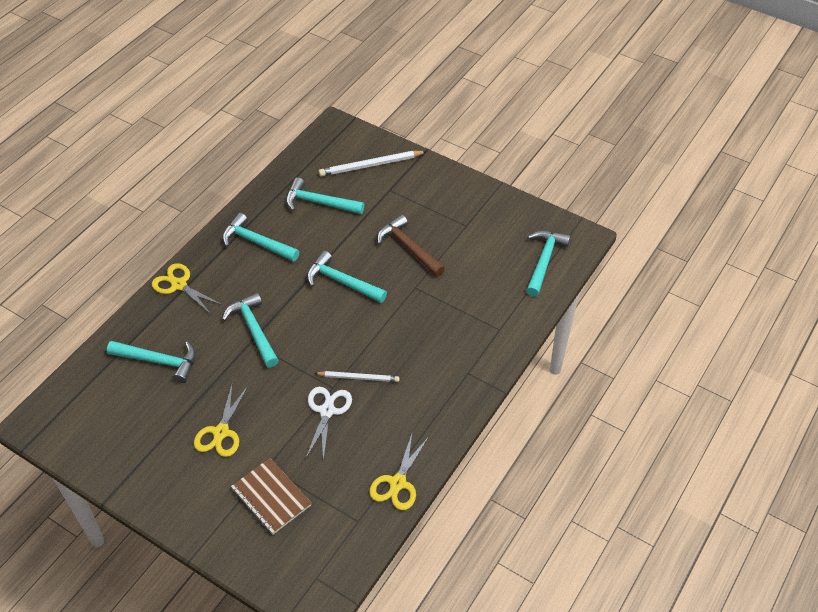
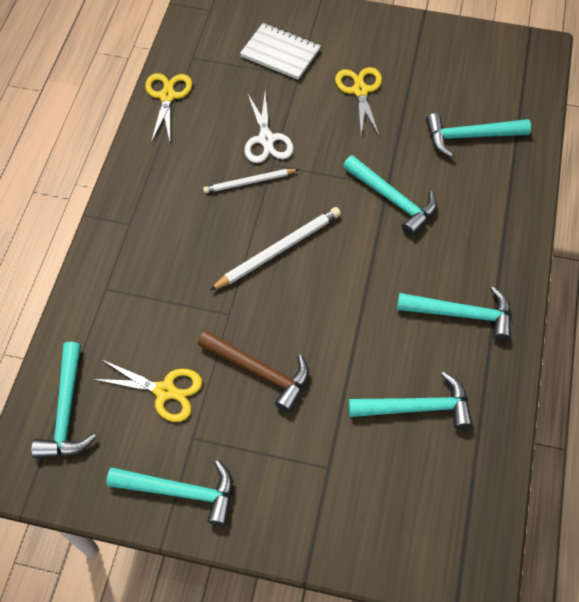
camera: 160 degrees right, 10 degrees up
yellow scissors [152,263,222,314] -> yellow scissors moved to [92,359,202,422]
brown notebook [231,458,312,535] -> white notebook [240,23,321,80]
turquoise hammer [307,251,387,303] -> turquoise hammer moved to [106,460,233,526]
white pencil [319,151,427,176] -> white pencil moved to [210,207,341,290]

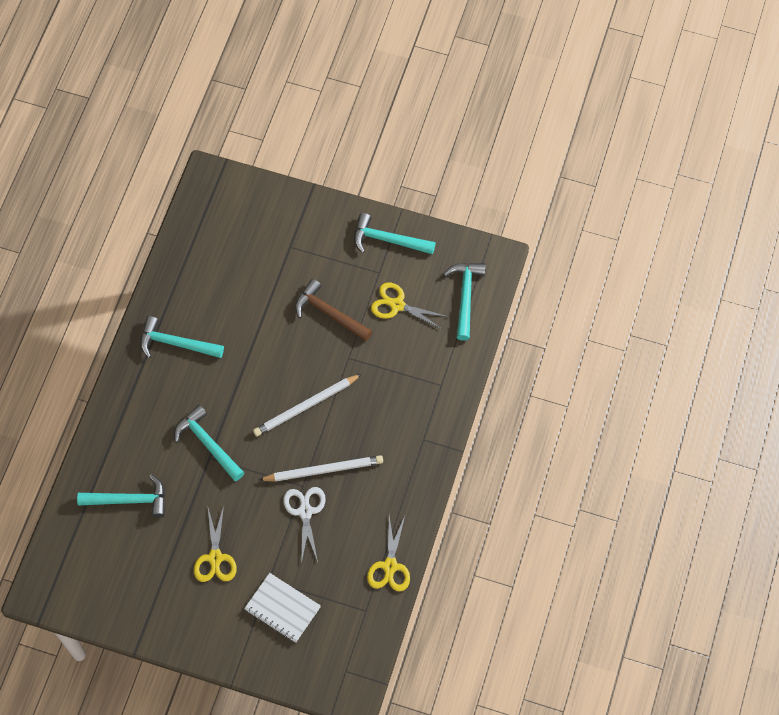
camera: 175 degrees left, 5 degrees up
white pencil [203,169,299,193] -> white pencil [259,455,383,482], size x1.54
turquoise hammer [348,371,473,430] -> none

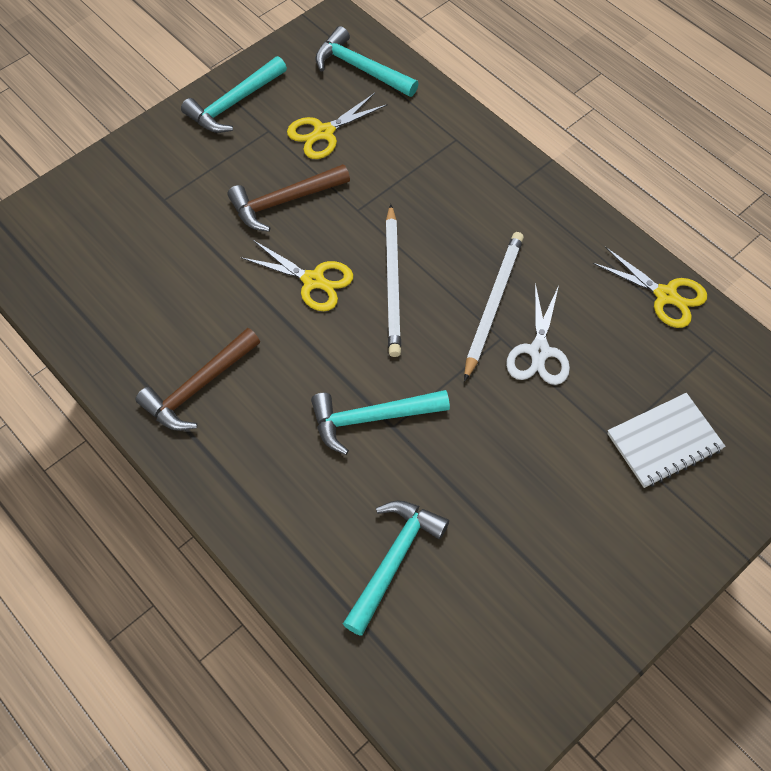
camera: 60 degrees left, 5 degrees down
turquoise hammer [140,316,224,358] -> brown hammer [136,328,260,431]
yellow scissors [194,506,237,582] -> yellow scissors moved to [241,240,353,311]
white scissors [283,487,326,565] -> white scissors turned 105 degrees counterclockwise [506,283,570,385]

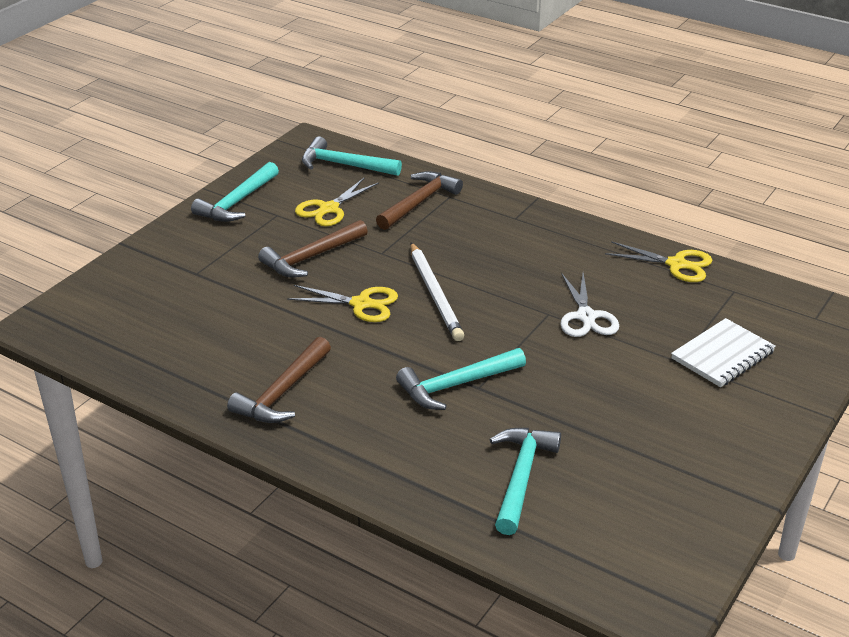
camera: 15 degrees left, 25 degrees down
white pencil [464,232,524,382] -> none
none -> brown hammer [376,171,463,230]

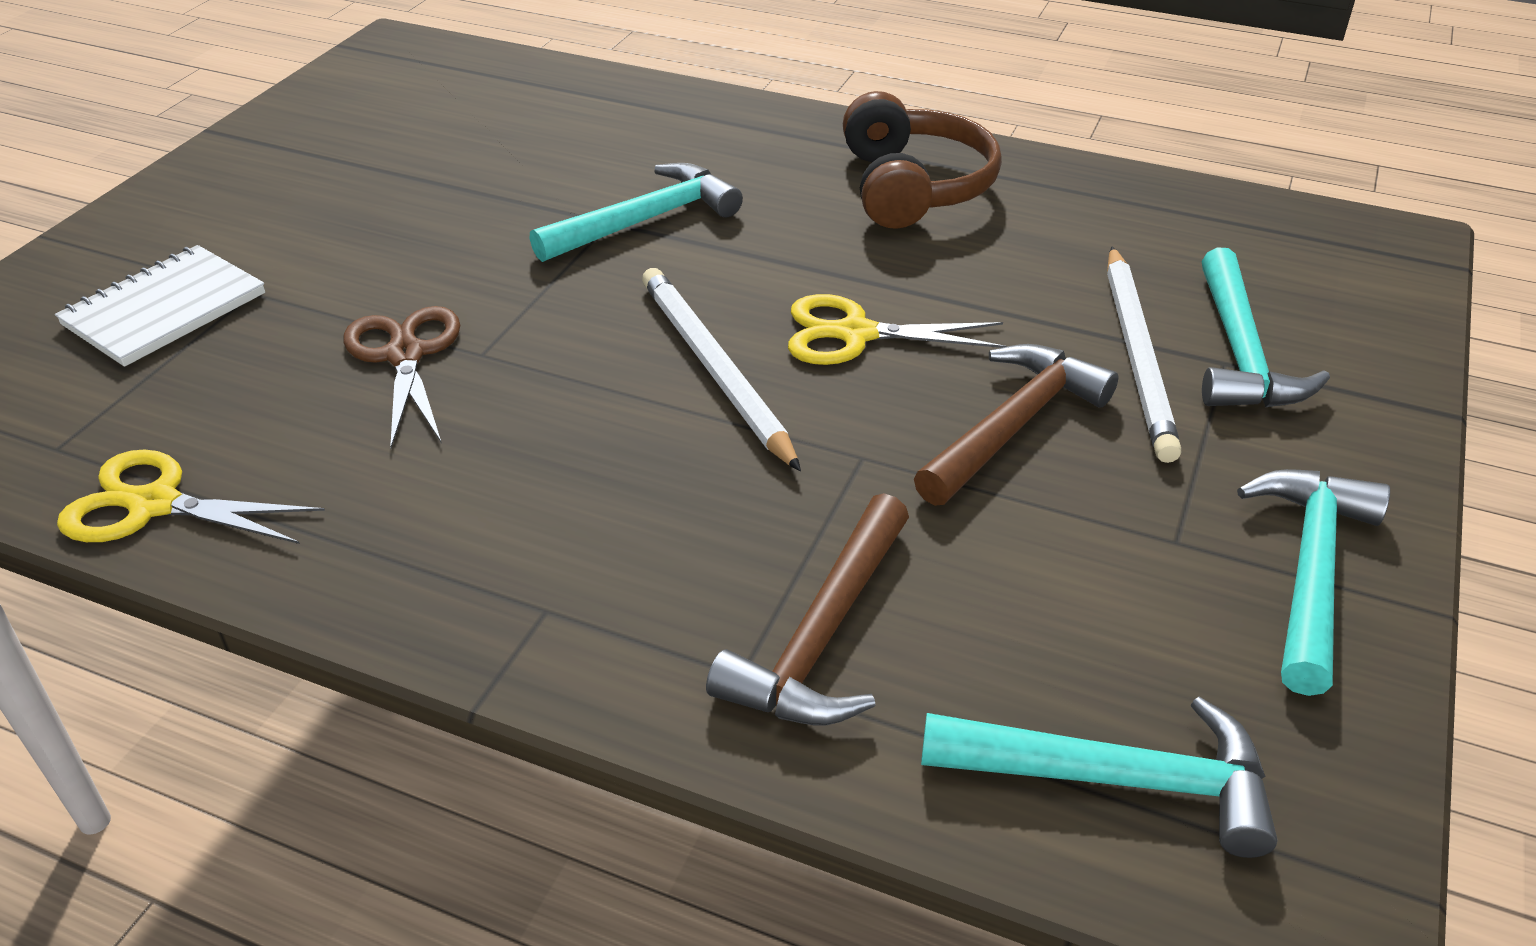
camera: 170 degrees right, 5 degrees up
brown hammer [227,337,331,423] -> brown headphones [843,91,1002,229]
yellow scissors [295,178,379,226] -> none
turquoise hammer [490,428,561,535] -> turquoise hammer moved to [1202,248,1330,407]
white scissors [560,273,619,337] -> brown scissors [344,306,460,448]
none -> white pencil [1107,247,1181,463]

